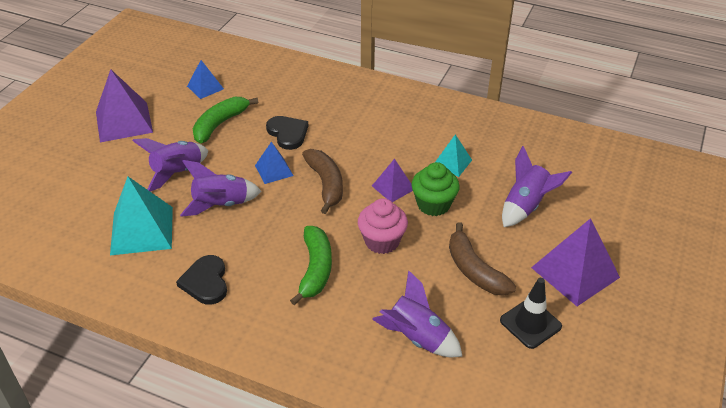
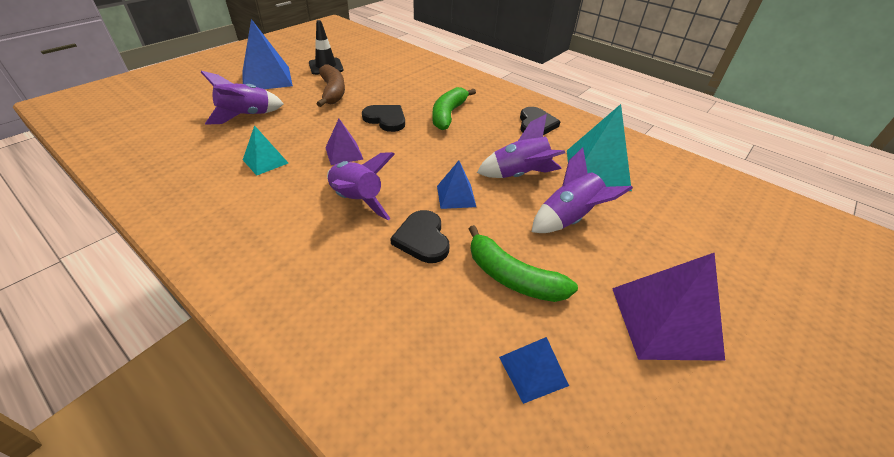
camera: 165 degrees left, 0 degrees up
green banana [193,97,258,144] -> green banana turned 75 degrees clockwise [469,225,578,302]
brown banana [302,149,343,214] -> none
pink cupcake [358,198,408,254] -> black heart [362,105,405,132]
purple rocket [372,271,463,357] -> purple rocket moved to [327,152,395,220]
green cupcake [411,162,460,216] -> none
purple pyramid [531,218,620,306] -> blue pyramid [242,19,293,89]

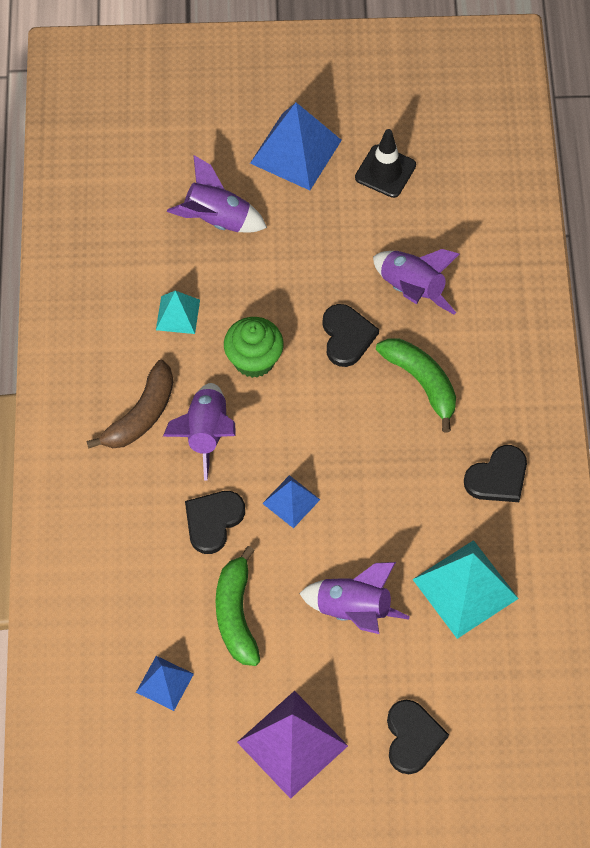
camera: 50 degrees right, 20 degrees up
brown banana [316,64,345,107] -> brown banana moved to [86,360,173,448]
purple pyramid [325,119,364,165] -> green cupcake [224,317,284,378]
green banana [432,87,476,130] -> green banana turned 75 degrees clockwise [376,338,456,432]
purple rocket [477,114,565,178] -> purple rocket moved to [373,249,459,315]
none -> black heart [387,700,449,774]

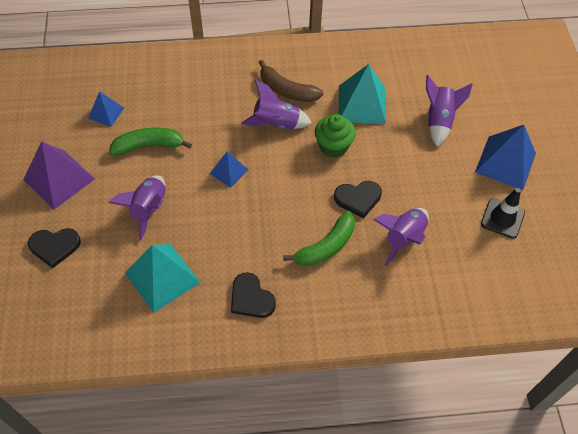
camera: 85 degrees right, 5 degrees down
turquoise pyramid [156,291,200,334] -> turquoise pyramid [339,64,386,124], size x1.80
black heart [185,491,245,554] -> none

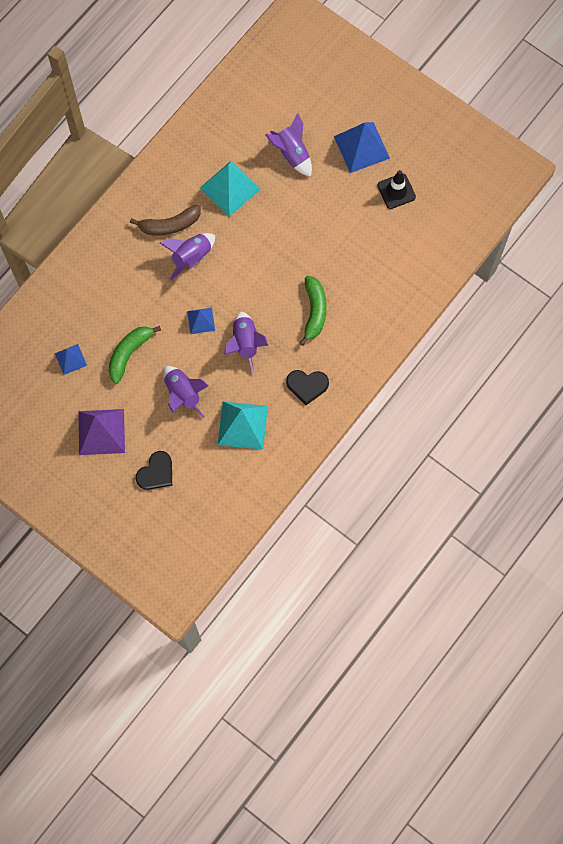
camera: 45 degrees left, 15 degrees up
green cupcake [315,114,356,158] -> none
black heart [334,181,382,218] -> none
purple rocket [373,208,429,266] -> purple rocket moved to [225,311,268,373]

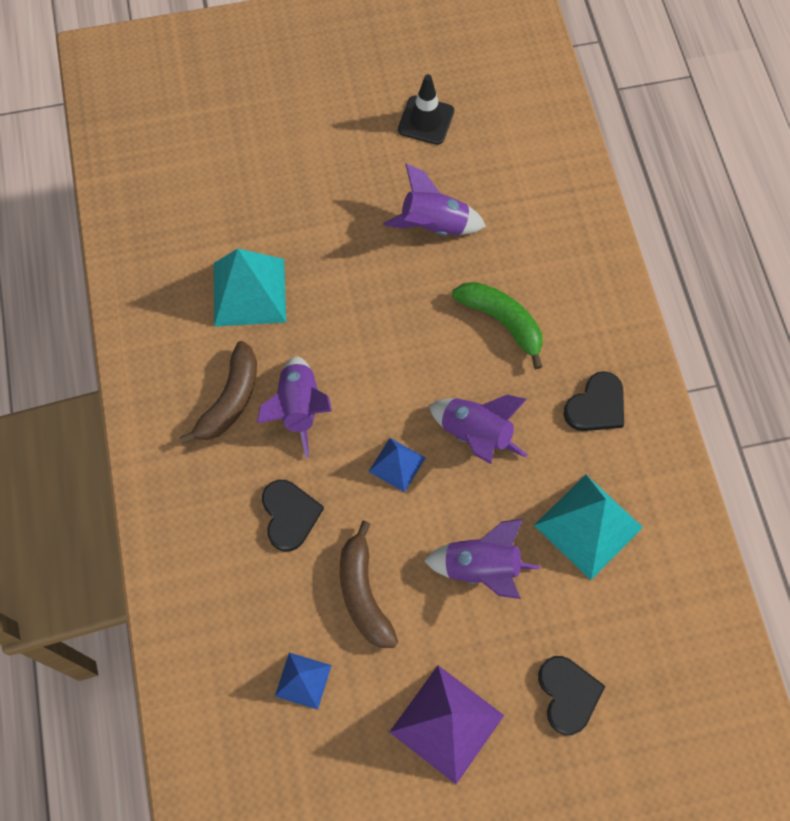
camera: 50 degrees left, 5 degrees down
green banana [108,326,161,384] -> brown banana [340,521,398,648]
purple rocket [265,113,312,177] -> purple rocket moved to [383,163,486,235]
blue pyramid [334,122,390,173] -> none
none -> black heart [262,480,324,552]

